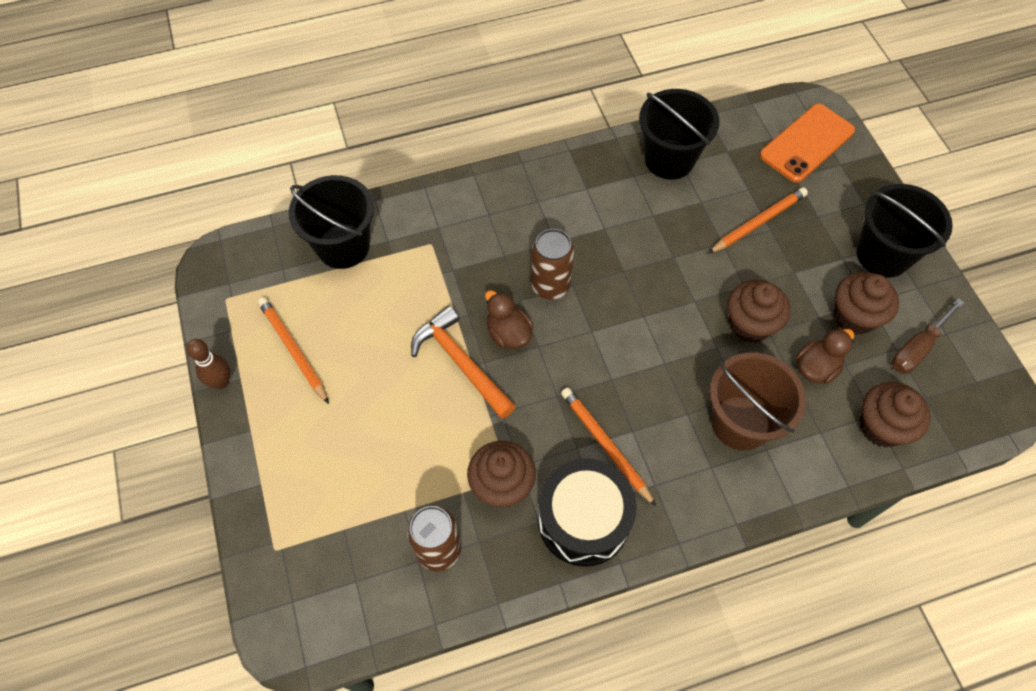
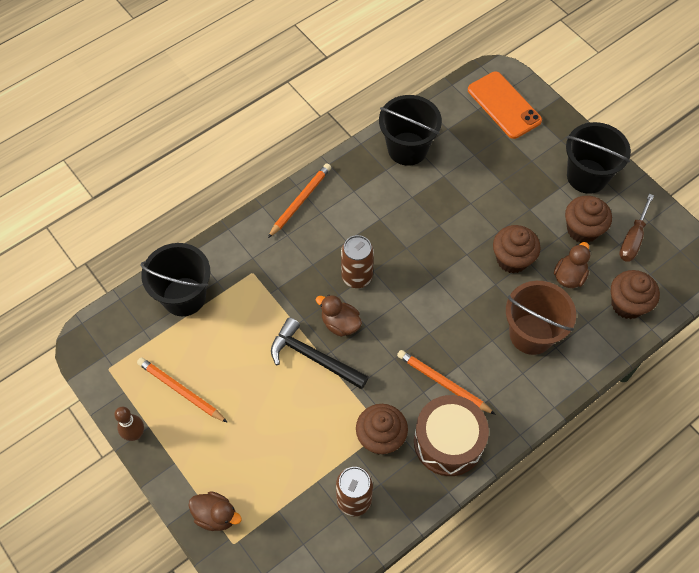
camera: 20 degrees left, 0 degrees up
orange hammer [411,306,516,419] -> black hammer [271,317,369,389]
black drum [538,458,637,567] -> brown drum [414,395,489,476]
orange pencil [708,187,808,254] -> orange pencil moved to [268,163,331,238]
orange phone [760,104,855,183] -> orange phone turned 60 degrees counterclockwise [468,71,542,139]
none -> brown duck [189,491,242,531]

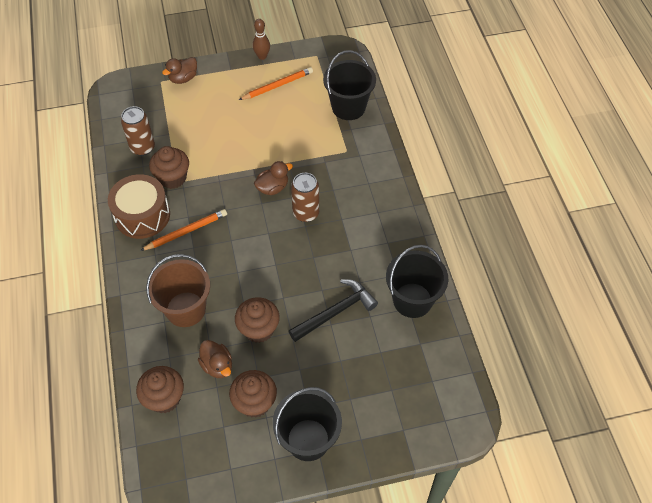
camera: 115 degrees right, 5 degrees down
orange pencil [268,163,331,238] -> none
black hammer [271,317,369,389] -> black hammer moved to [288,279,378,342]
orange phone [468,71,542,139] -> none
brown screwdriver [619,194,654,262] -> none

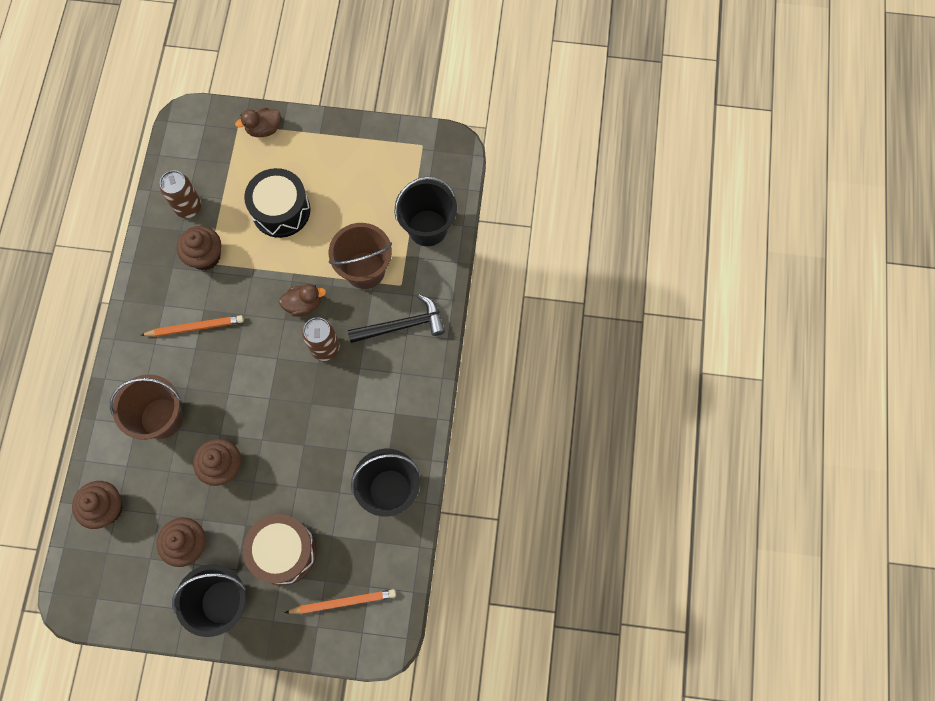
camera: 20 degrees right, 15 degrees up
brown drum [108,174,170,239] -> brown drum moved to [243,514,317,585]
brown duck [198,340,232,378] -> none
orange pencil [239,67,313,100] -> orange pencil moved to [284,589,396,614]
brown bowling pin [253,19,270,60] -> none
black hammer [288,279,378,342] -> black hammer moved to [348,294,445,343]
none -> black drum [244,168,311,238]
none -> brown bucket [329,223,392,289]

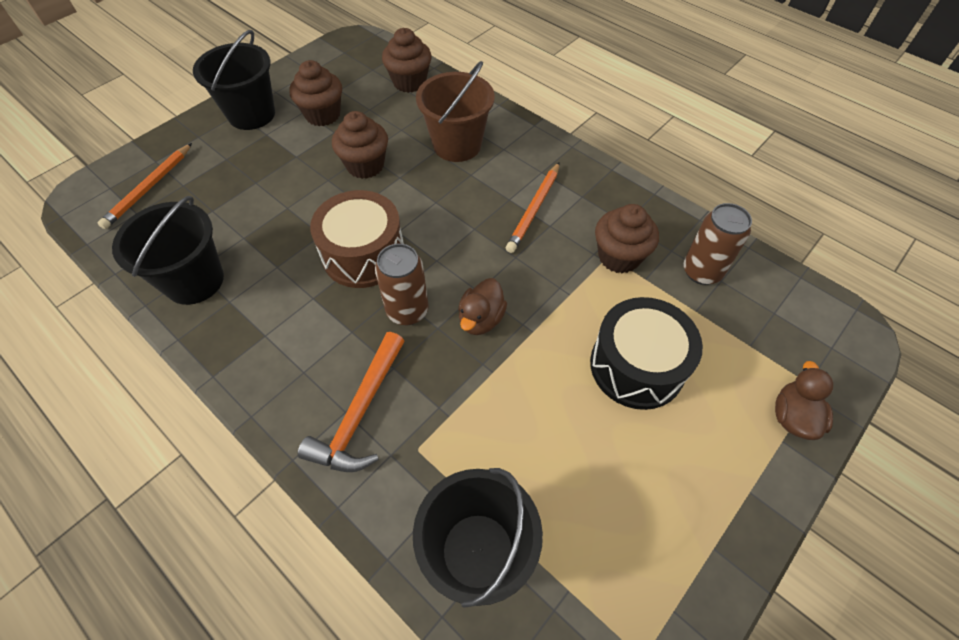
camera: 125 degrees right, 15 degrees down
brown drum [243,514,317,585] -> brown drum moved to [310,190,404,288]
brown bucket [329,223,392,289] -> none
black hammer [348,294,445,343] -> orange hammer [298,332,405,472]

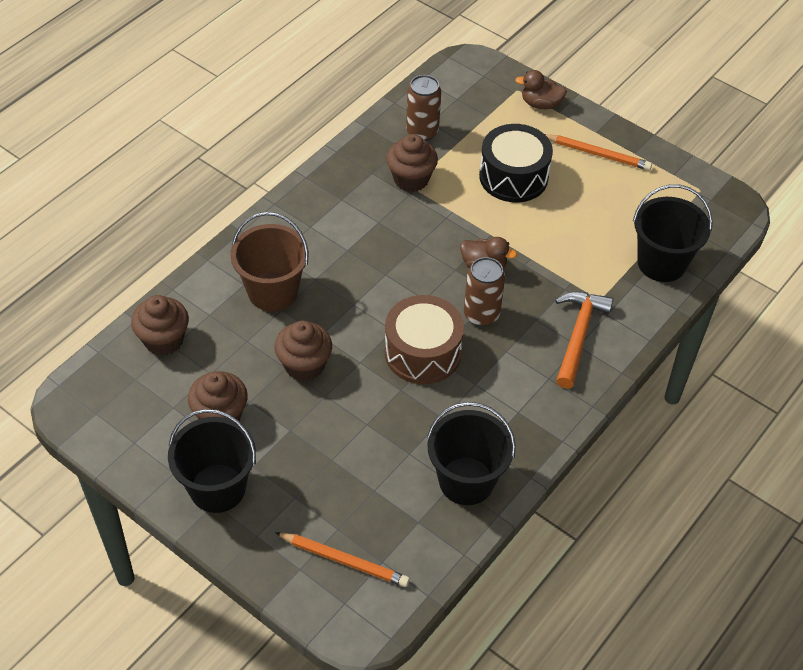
camera: 95 degrees left, 5 degrees down
orange hammer [298,332,405,472] -> orange hammer turned 90 degrees counterclockwise [555,292,613,389]
orange pencil [506,162,560,253] -> orange pencil moved to [545,134,652,170]

